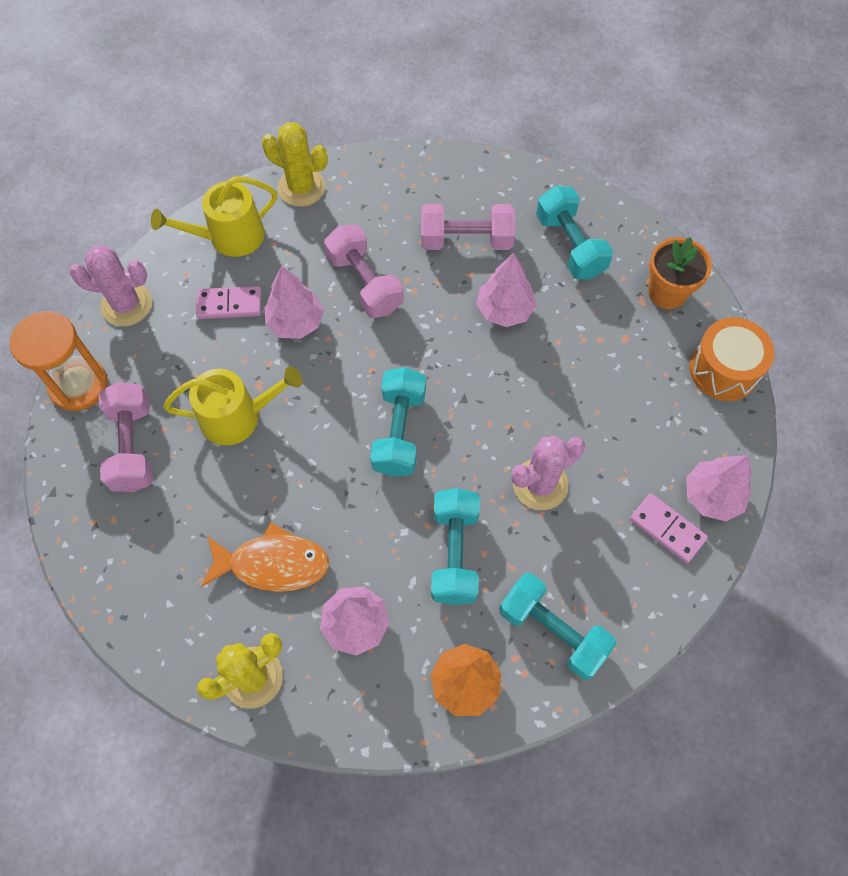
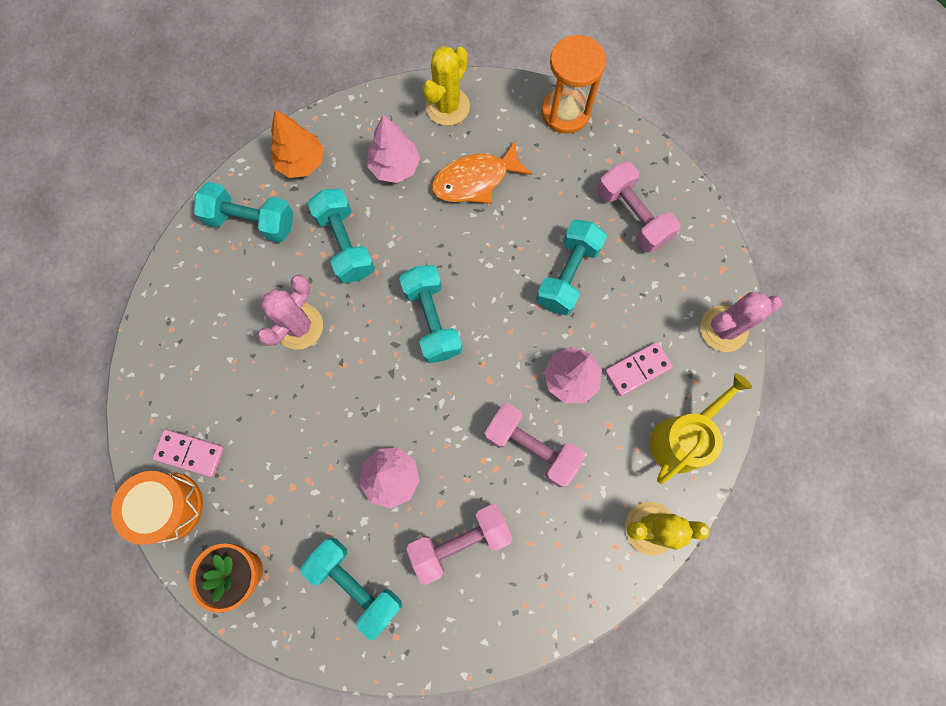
camera: 155 degrees right, 10 degrees up
orange hourglass [10,311,108,411] -> orange hourglass moved to [541,35,606,134]
yellow watering can [164,366,302,445] -> turquoise dumbbell [536,220,607,316]
pink domino [630,493,708,563] -> pink domino moved to [153,429,224,477]
pink tree [686,456,752,521] -> none

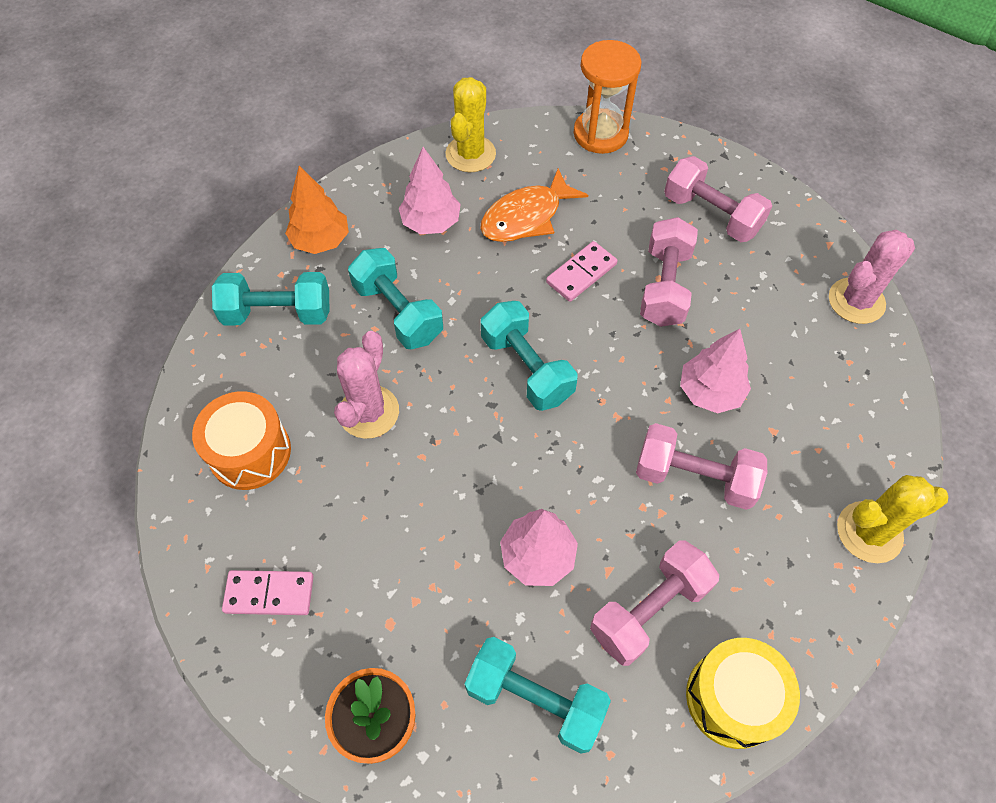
camera: 15 degrees left, 15 degrees down
orange drum [111,471,203,545] -> orange drum moved to [192,391,291,490]
turquoise dumbbell [536,220,607,316] -> pink dumbbell [640,217,698,327]
pink domino [605,342,673,396] -> pink domino moved to [546,241,617,302]
yellow watering can [650,373,752,484] -> none
none -> yellow drum [686,638,800,749]

